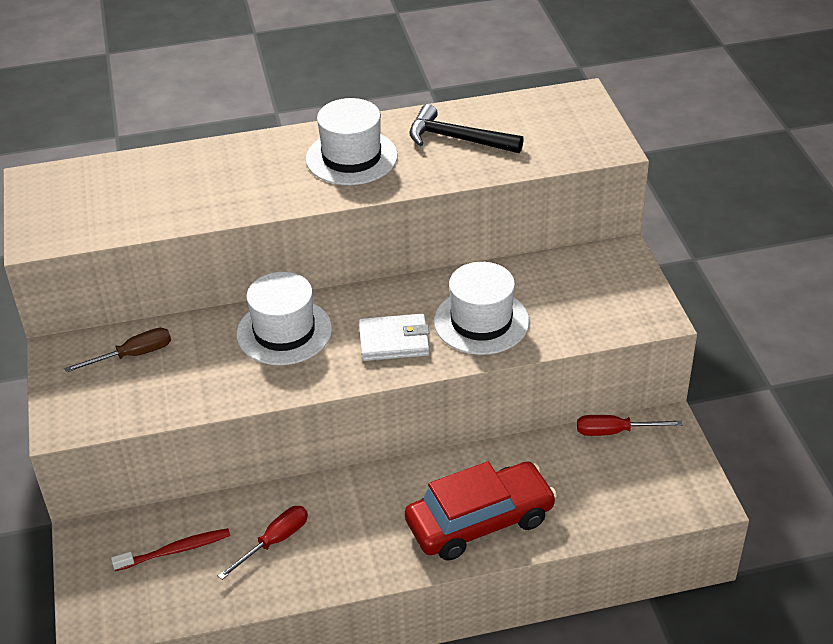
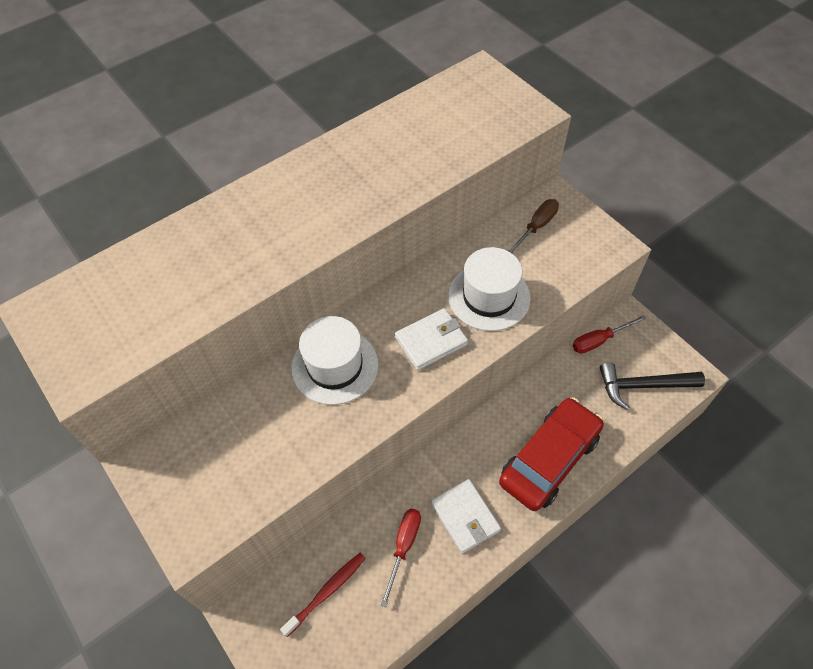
camera: 25 degrees left, 15 degrees up
brown screwdriver [64,328,171,373] -> brown screwdriver moved to [508,199,559,254]
white hat [306,98,398,185] -> none
black hammer [410,104,524,153] -> black hammer moved to [600,362,705,410]
none -> white wallet [431,479,501,554]

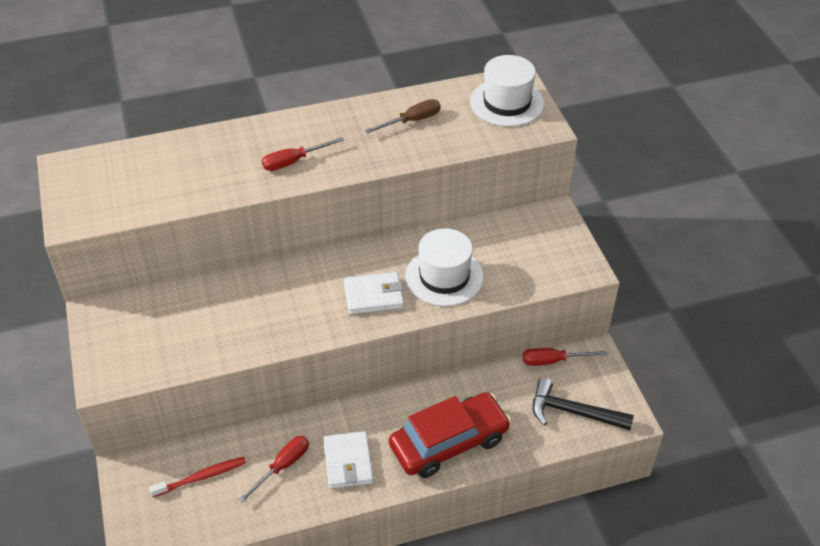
camera: 20 degrees right, 10 degrees down
white hat [291,316,378,405] -> white hat moved to [470,55,544,127]
brown screwdriver [508,199,559,254] -> brown screwdriver moved to [365,99,441,134]
none -> red screwdriver [262,137,344,171]

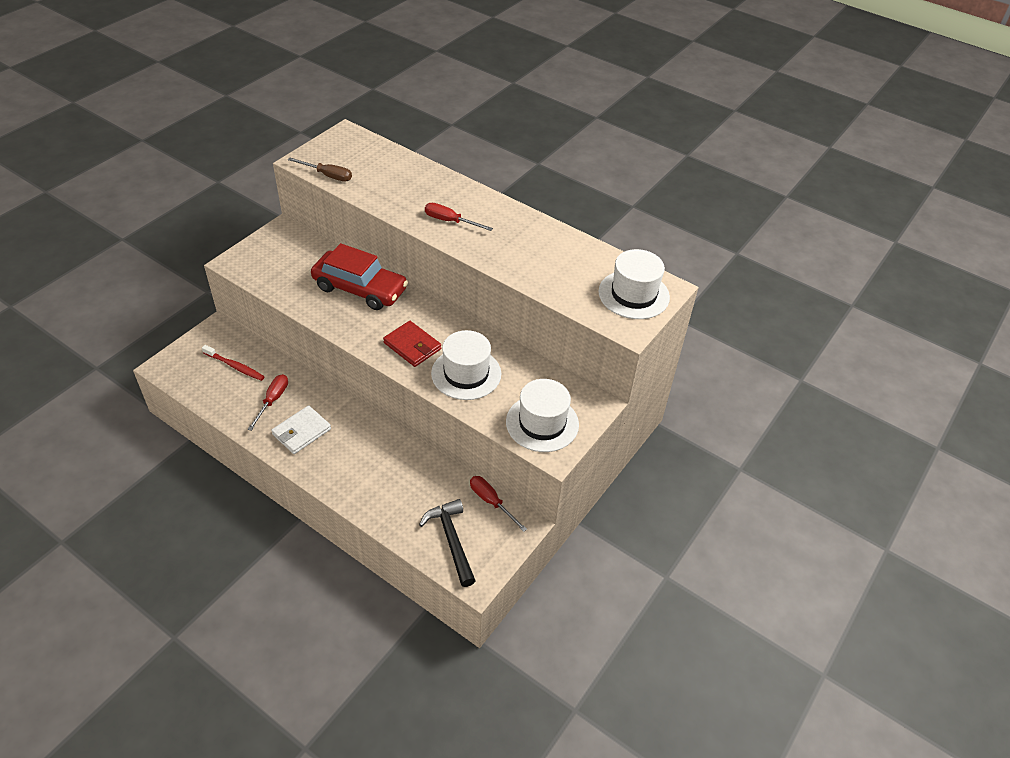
camera: 50 degrees right, 0 degrees up
red screwdriver [238,436,309,503] -> red screwdriver turned 75 degrees counterclockwise [248,374,288,431]
white wallet [344,272,404,315] -> red wallet [383,321,441,367]
brown screwdriver [365,99,441,134] -> brown screwdriver moved to [288,158,352,182]
red car [389,392,511,478] -> red car moved to [311,243,408,310]
none -> white hat [506,379,579,452]

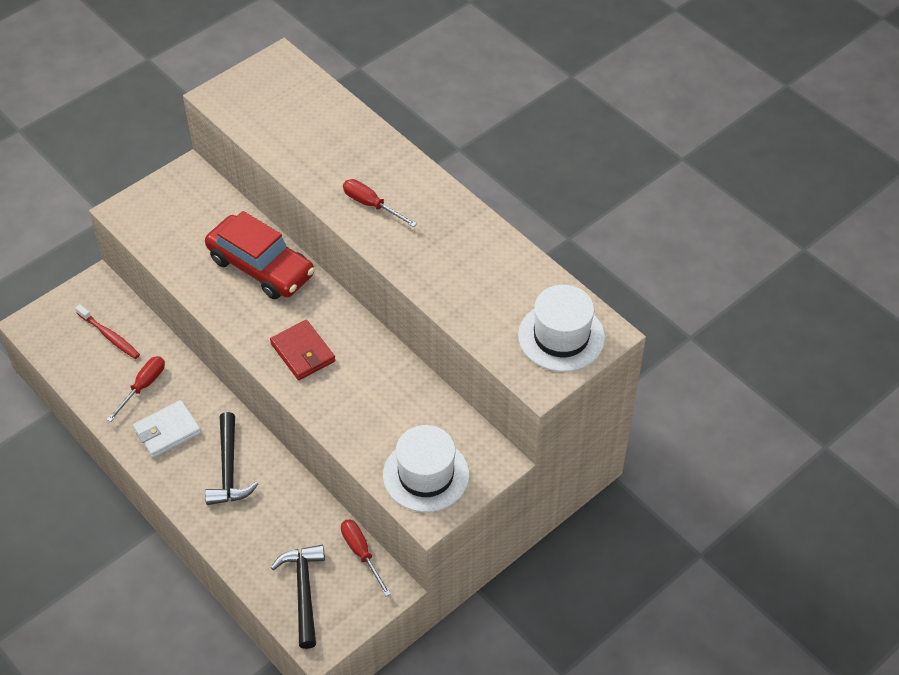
camera: 15 degrees right, 5 degrees up
brown screwdriver [288,158,352,182] -> none
white hat [431,330,501,400] -> none
none -> black hammer [205,412,258,505]

